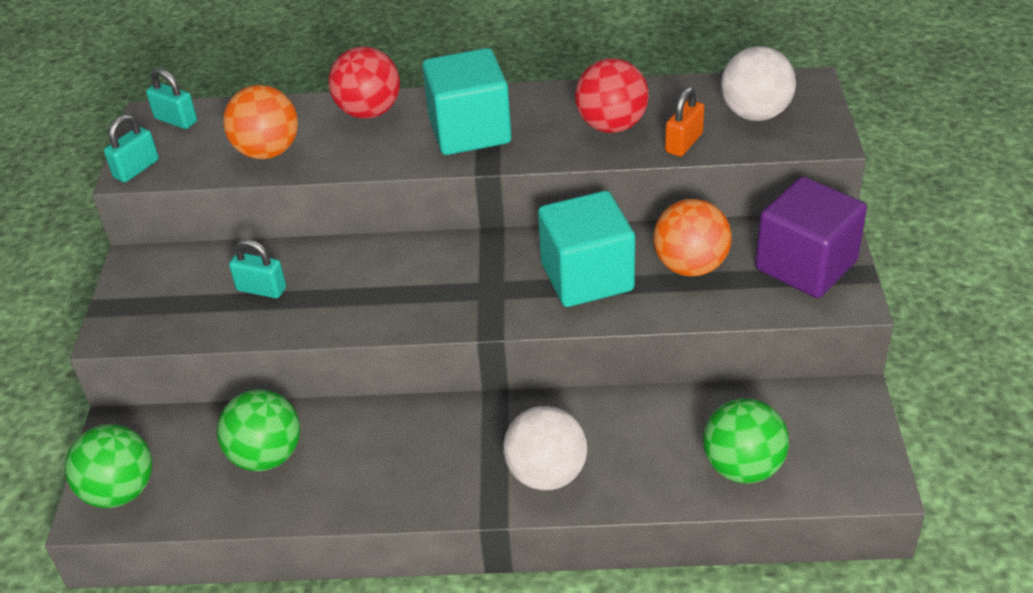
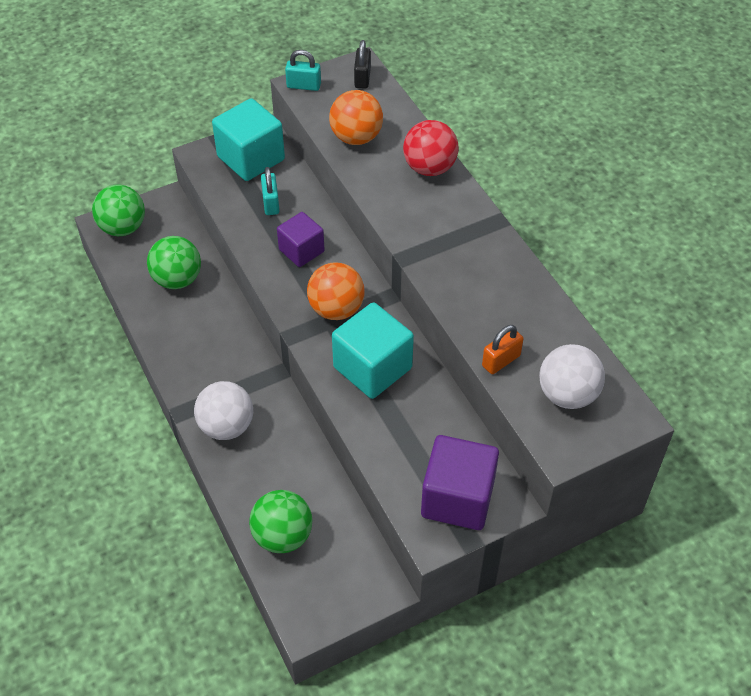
camera: 60 degrees right, 10 degrees up
turquoise padlock [146,68,197,129] -> black padlock [354,40,371,89]
turquoise cube [422,48,512,155] -> turquoise cube moved to [212,98,285,181]
red ball [575,58,649,133] -> none
orange ball [653,199,732,276] -> orange ball moved to [307,262,364,320]
orange padlock [665,87,704,157] -> orange padlock turned 45 degrees counterclockwise [482,325,523,374]
none -> purple cube [277,212,325,267]

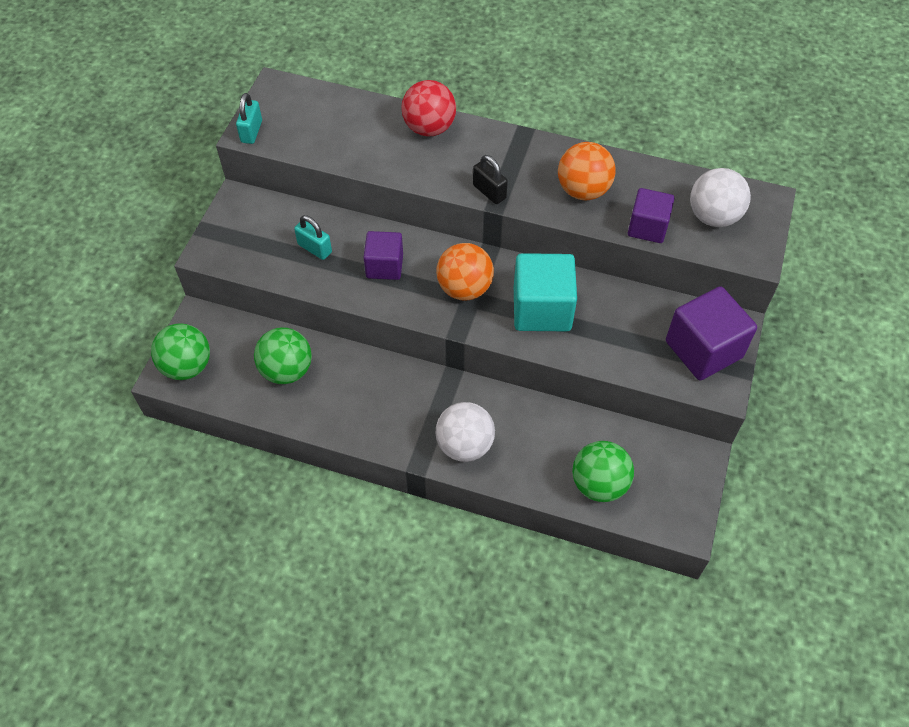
camera: 45 degrees left, 5 degrees up
turquoise cube [212,98,285,181] -> none
turquoise padlock [285,50,321,91] -> turquoise padlock turned 45 degrees counterclockwise [236,93,262,144]
orange ball [329,90,383,145] -> orange ball moved to [558,142,616,200]
black padlock [354,40,371,89] -> black padlock moved to [473,155,508,204]
orange padlock [482,325,523,374] -> purple cube [628,188,675,243]

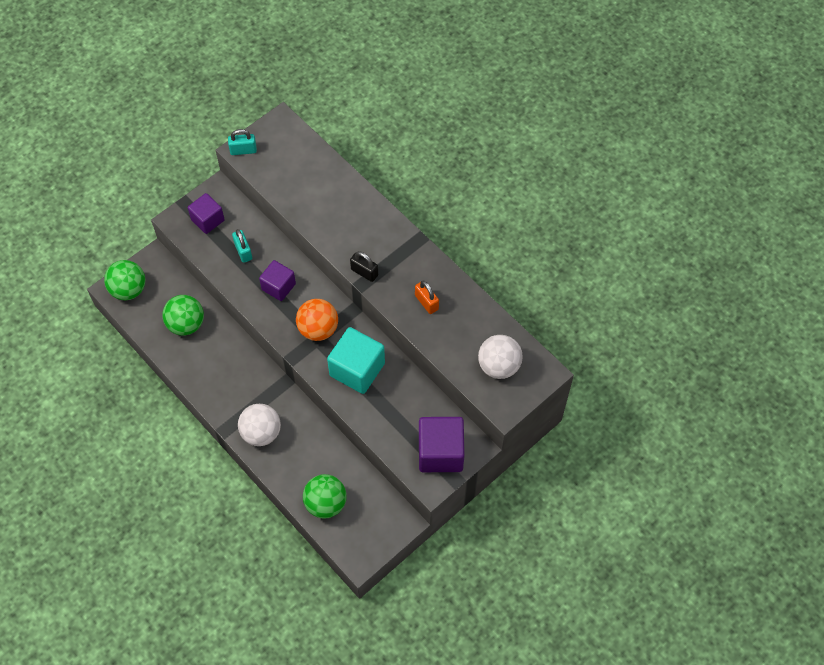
camera: 30 degrees right, 5 degrees up
turquoise padlock [236,93,262,144] -> turquoise padlock turned 45 degrees clockwise [228,129,257,155]
red ball [402,80,456,137] -> none
black padlock [473,155,508,204] -> black padlock turned 45 degrees counterclockwise [350,251,378,282]
orange ball [558,142,616,200] -> orange padlock [415,281,439,314]
purple cube [628,188,675,243] -> purple cube moved to [188,193,225,234]

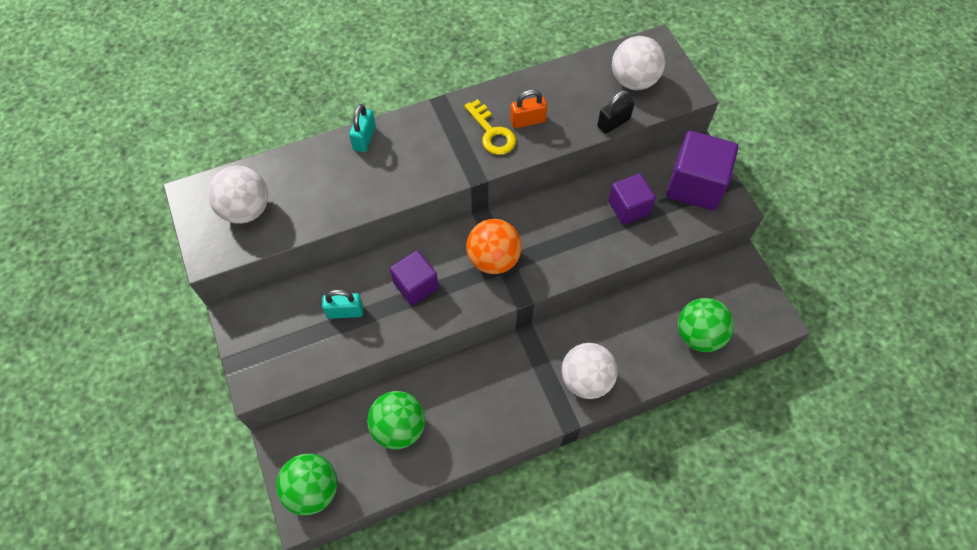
camera: 70 degrees left, 0 degrees up
purple cube [188,193,225,234] -> purple cube moved to [608,174,656,225]
turquoise padlock [228,129,257,155] -> turquoise padlock moved to [349,104,376,152]
turquoise cube [327,327,385,394] -> none
black padlock [350,251,378,282] -> black padlock moved to [597,90,634,134]
none -> white ball [208,166,268,224]
none -> yellow key [464,99,516,155]

